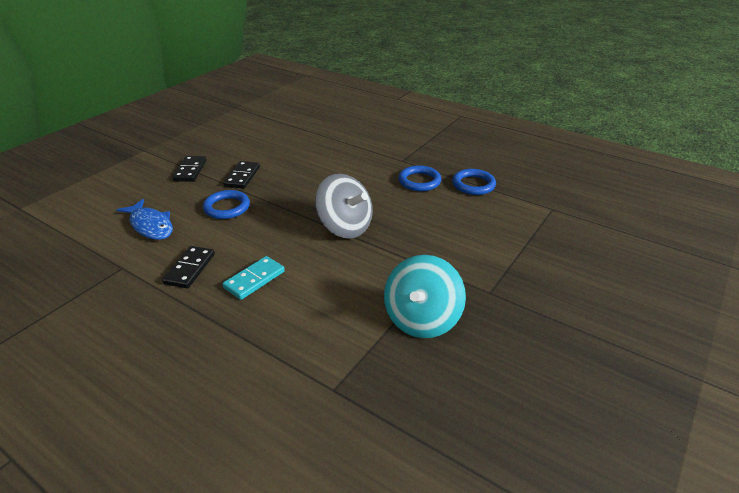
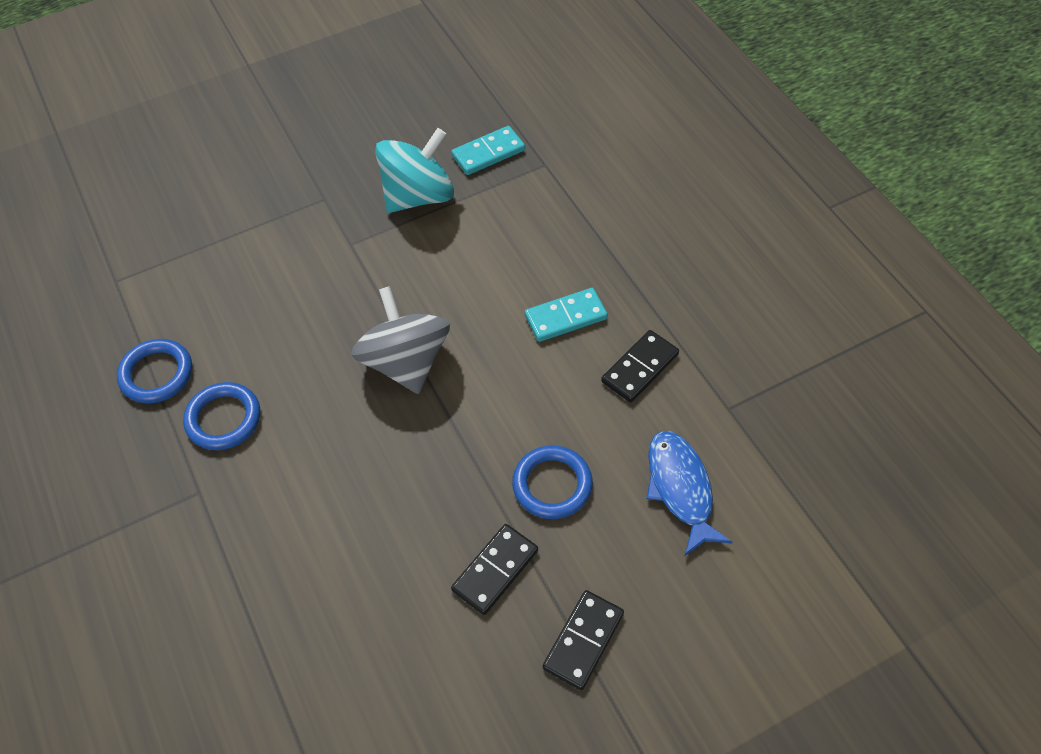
camera: 150 degrees left, 20 degrees up
none -> turquoise domino [451,126,525,175]

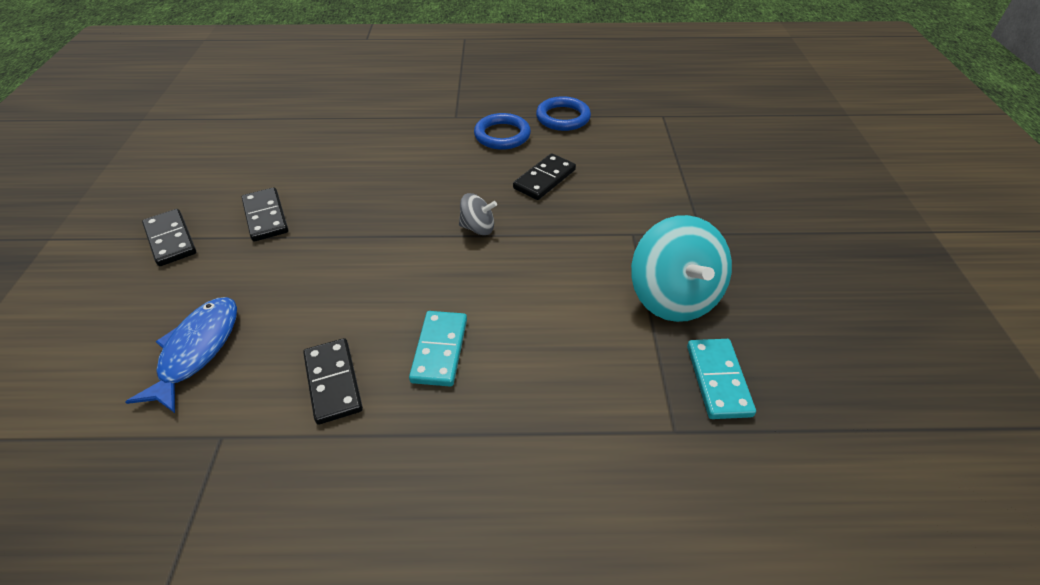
camera: 115 degrees right, 10 degrees down
grey spinning top [351,286,450,394] -> grey spinning top [459,193,497,235], size x0.50
blue ring [512,445,593,519] -> none
blue fish [646,431,732,556] -> blue fish turned 90 degrees counterclockwise [125,297,237,413]
none -> black domino [513,153,576,200]

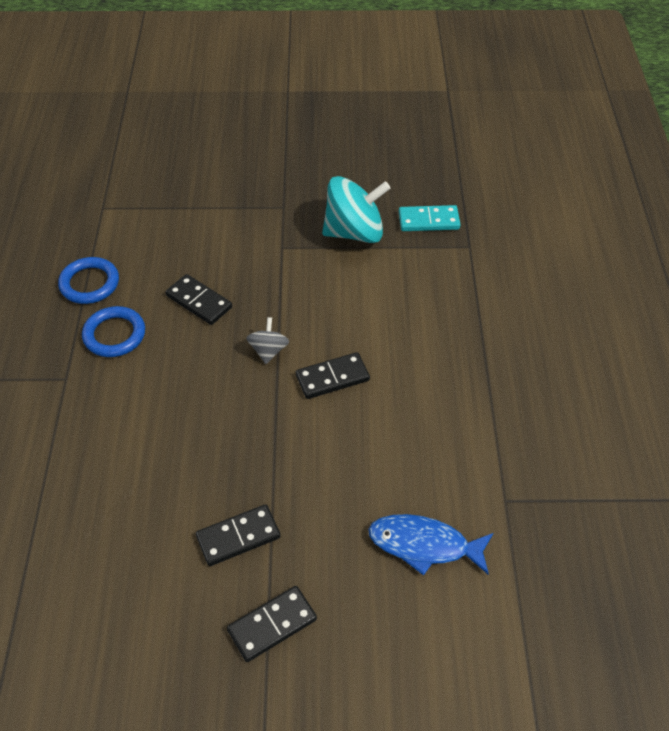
camera: 90 degrees left, 5 degrees up
black domino [303,338,363,425] -> black domino moved to [296,352,370,399]
turquoise domino [409,311,467,386] -> none

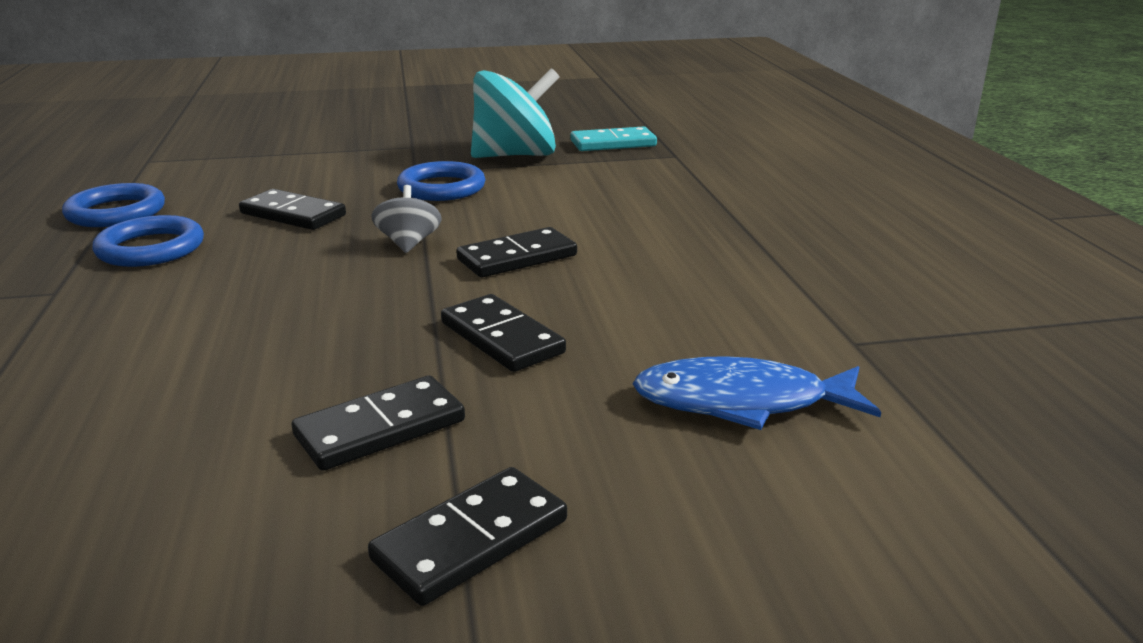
camera: 10 degrees left, 25 degrees down
none -> blue ring [397,161,485,201]
none -> black domino [441,294,566,372]

